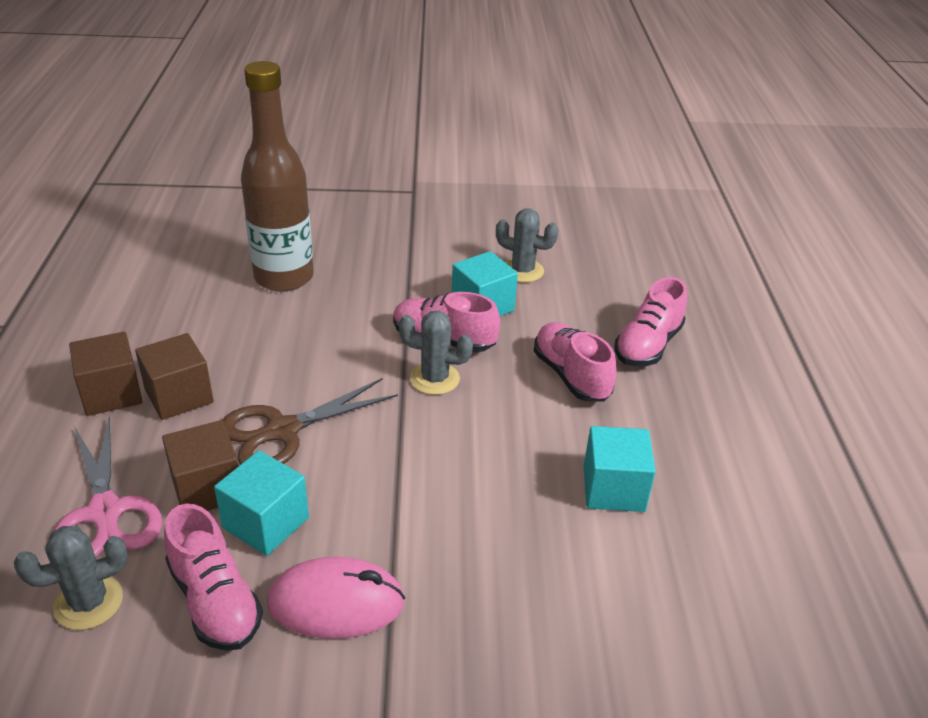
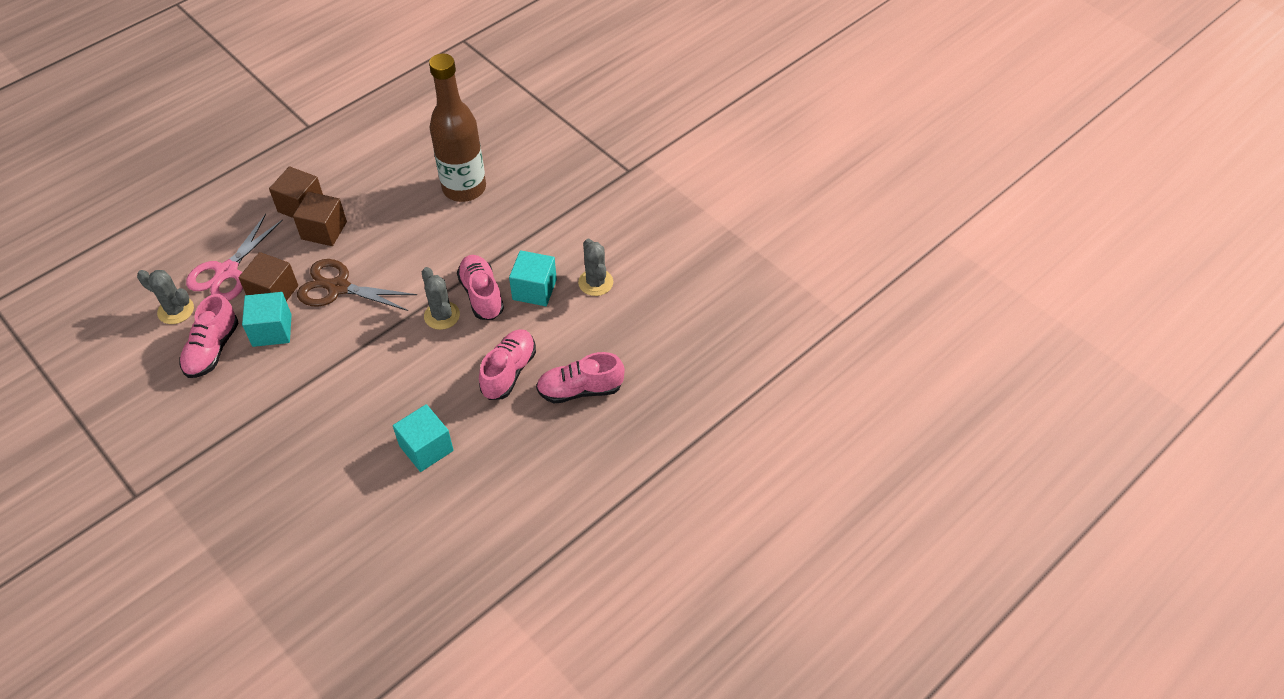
camera: 50 degrees right, 15 degrees up
pink mouse [267,557,405,639] -> none

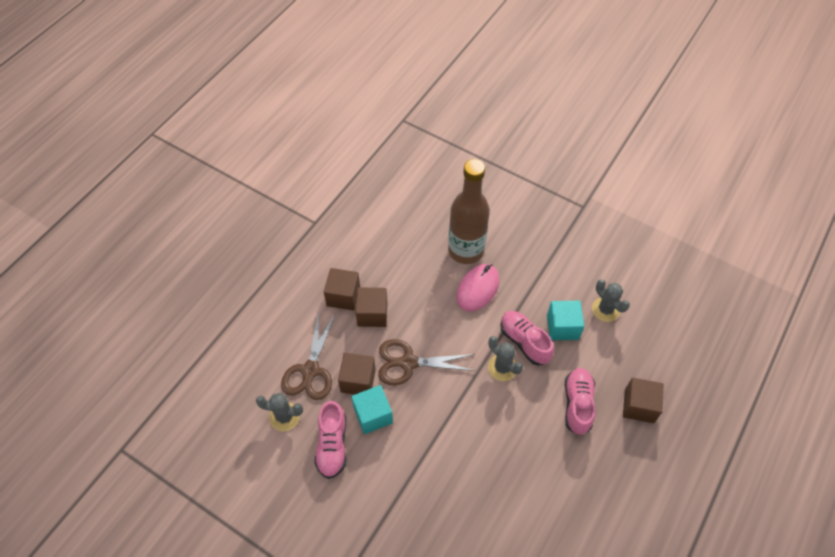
camera: 15 degrees left, 5 degrees up
pink scissors [186,214,283,301] -> brown scissors [281,311,335,400]
turquoise cube [393,404,454,472] -> none
pink shoe [536,352,625,403] -> brown cube [623,378,664,423]
none -> pink mouse [456,264,499,311]

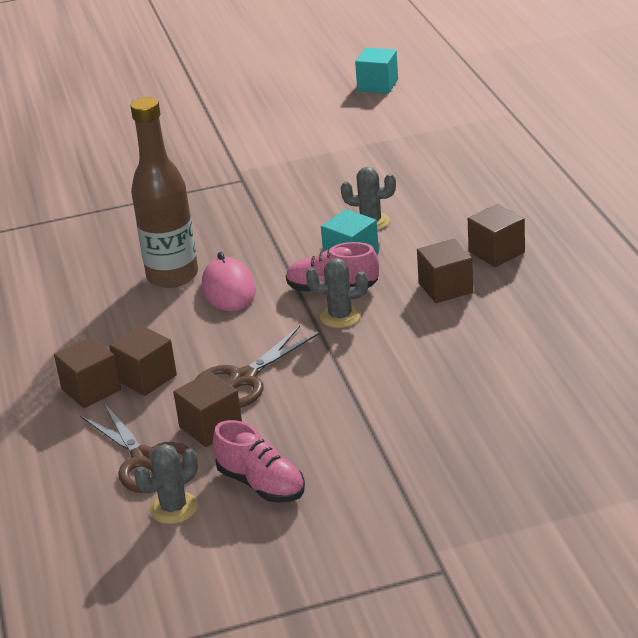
camera: 45 degrees left, 25 degrees down
turquoise cube [351,385,393,434] -> turquoise cube moved to [355,48,398,94]
pink shoe [565,368,595,435] -> brown cube [417,239,473,303]

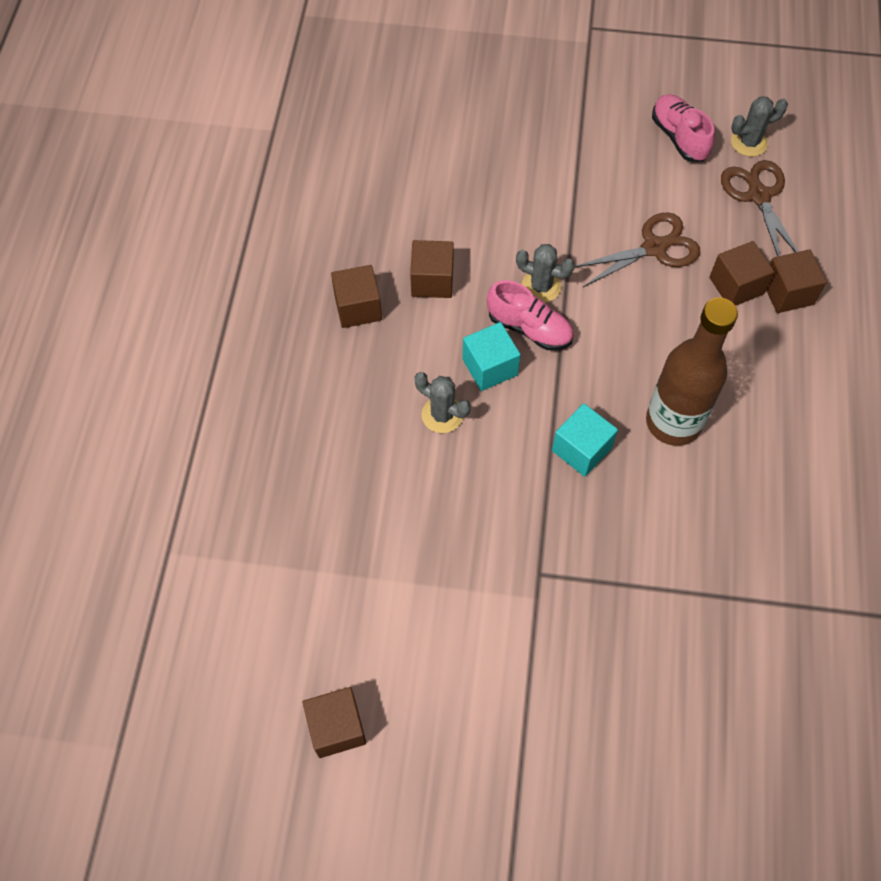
camera: 160 degrees left, 30 degrees up
brown cube [173,372,242,447] -> brown cube moved to [303,687,366,758]
pink mouse [202,252,256,311] -> none
turquoise cube [355,48,398,94] -> turquoise cube moved to [552,403,618,477]

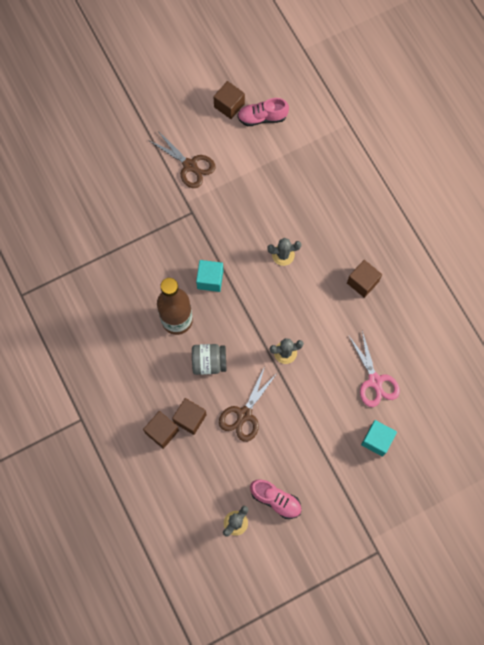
camera: 145 degrees right, 10 degrees up
brown cube [410,240,454,298] -> none
turquoise cube [462,322,521,391] -> turquoise cube moved to [361,420,397,457]
pink shoe [487,280,574,350] -> pink shoe moved to [237,98,289,126]
brown scissors [721,160,798,256] -> brown scissors moved to [148,130,216,188]
none -> grey jar [192,344,226,375]
none -> pink scissors [349,331,400,407]

